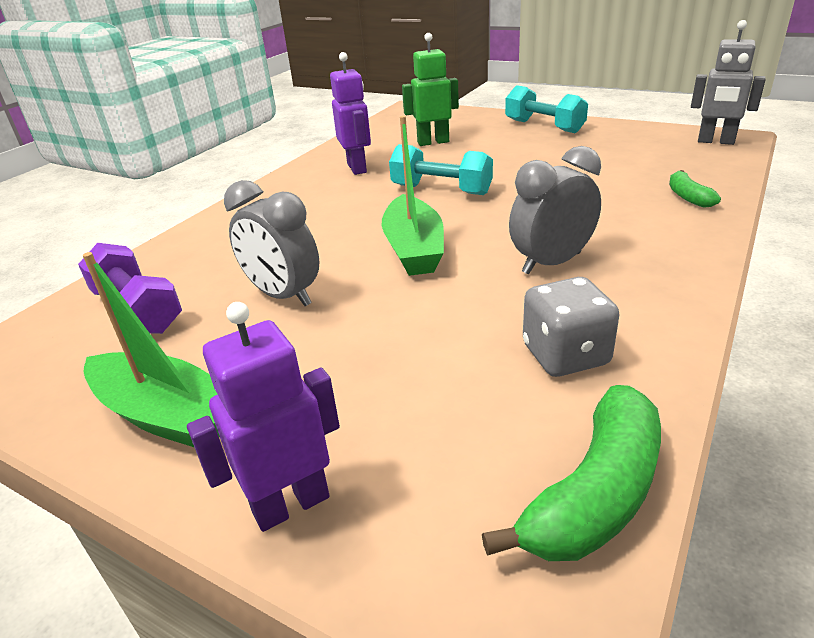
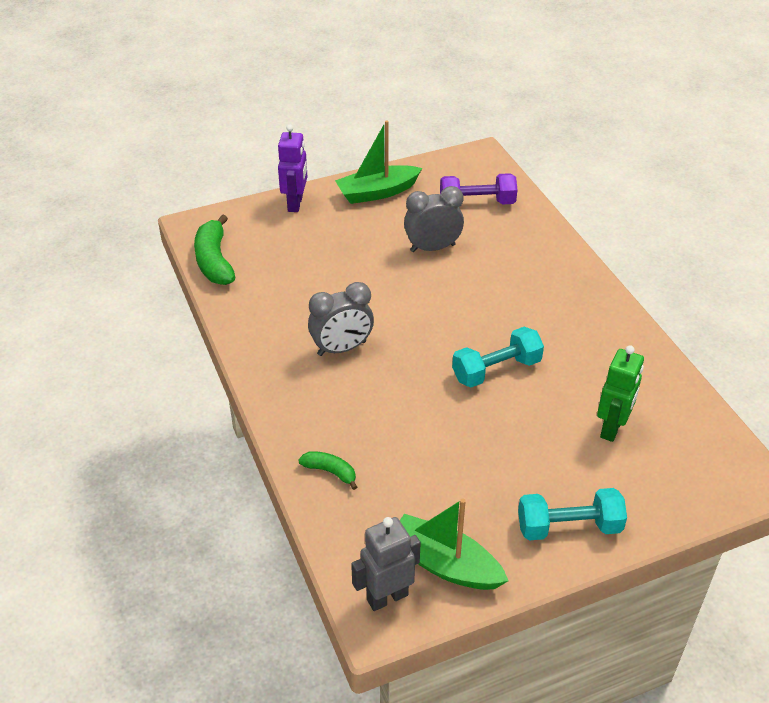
camera: 125 degrees right, 10 degrees up
purple robot [330,52,371,175] -> none
green boat [382,116,444,276] -> green boat moved to [400,498,508,590]
grey clock [509,146,601,274] -> grey clock turned 60 degrees clockwise [308,282,374,356]
grey dice [523,277,619,377] -> none

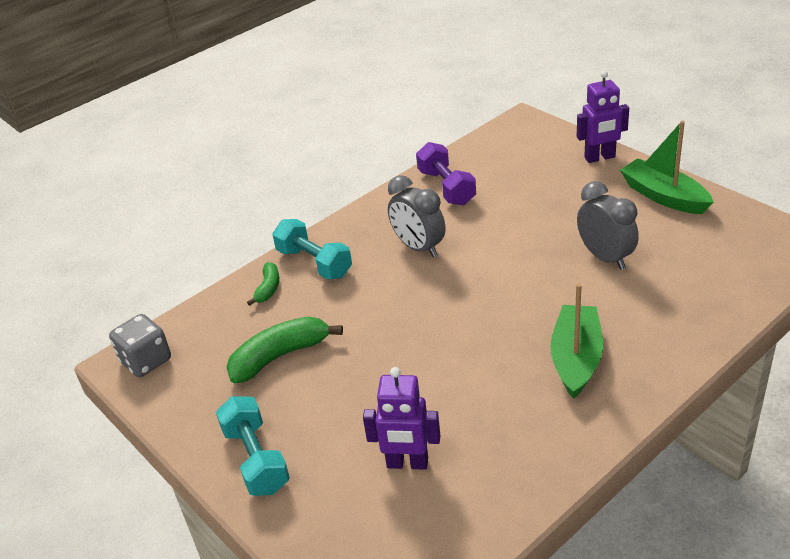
camera: 75 degrees right, 5 degrees down
green banana [194,214,235,285] -> green banana moved to [226,316,343,383]
grey robot [351,517,421,611] -> grey dice [109,314,171,377]
green boat [400,498,508,590] -> green boat moved to [550,284,603,399]
purple dumbbell [440,173,517,204] -> purple dumbbell moved to [416,142,476,205]
turquoise dumbbell [452,327,544,387] -> turquoise dumbbell moved to [272,219,352,280]
green robot [597,345,644,442] -> purple robot [363,367,440,470]

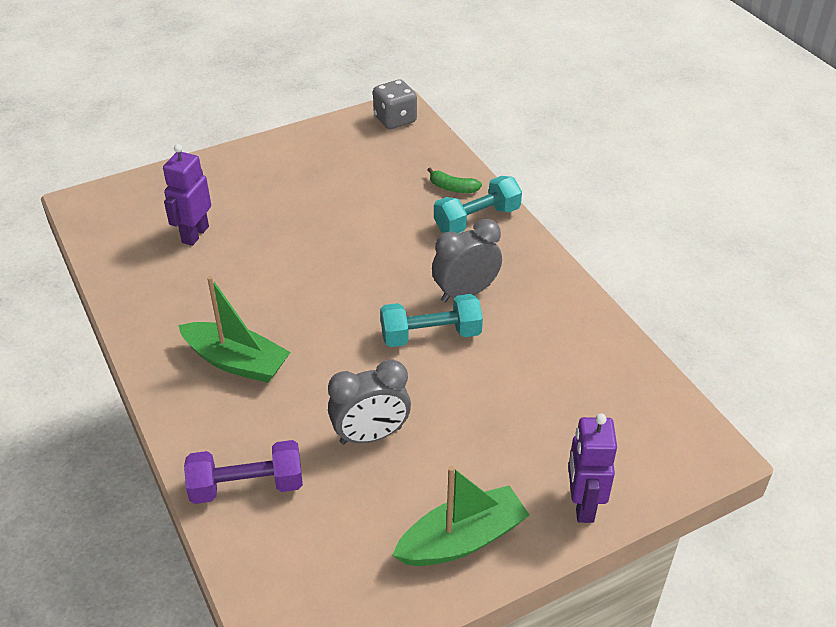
camera: 100 degrees right, 5 degrees up
turquoise dumbbell [216,396,290,496] -> turquoise dumbbell moved to [380,294,483,347]
green banana [226,316,343,383] -> none
purple dumbbell [416,142,476,205] -> purple dumbbell moved to [184,440,303,504]

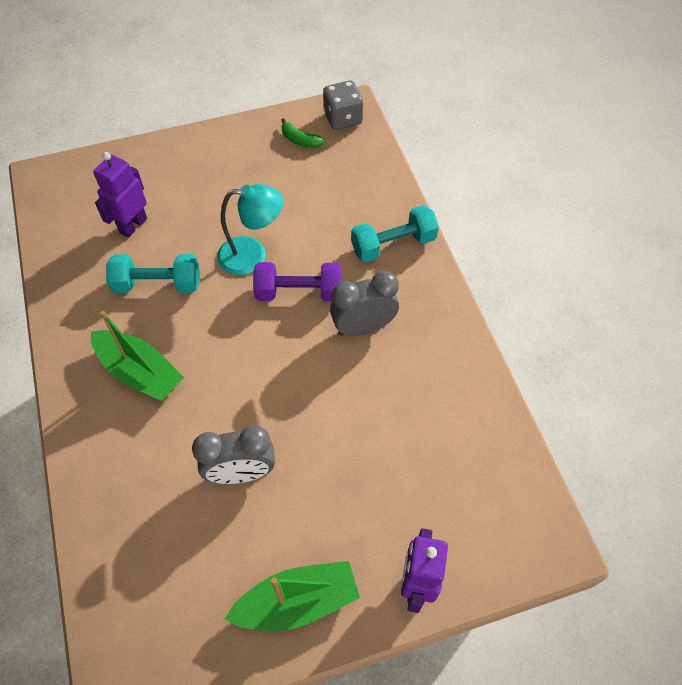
camera: 10 degrees right, 15 degrees up
purple dumbbell [184,440,303,504] -> purple dumbbell moved to [253,262,341,301]
turquoise dumbbell [380,294,483,347] -> turquoise dumbbell moved to [106,254,199,293]
green banana [427,168,482,193] -> green banana moved to [281,118,325,148]
none -> turquoise lamp [217,184,283,275]

